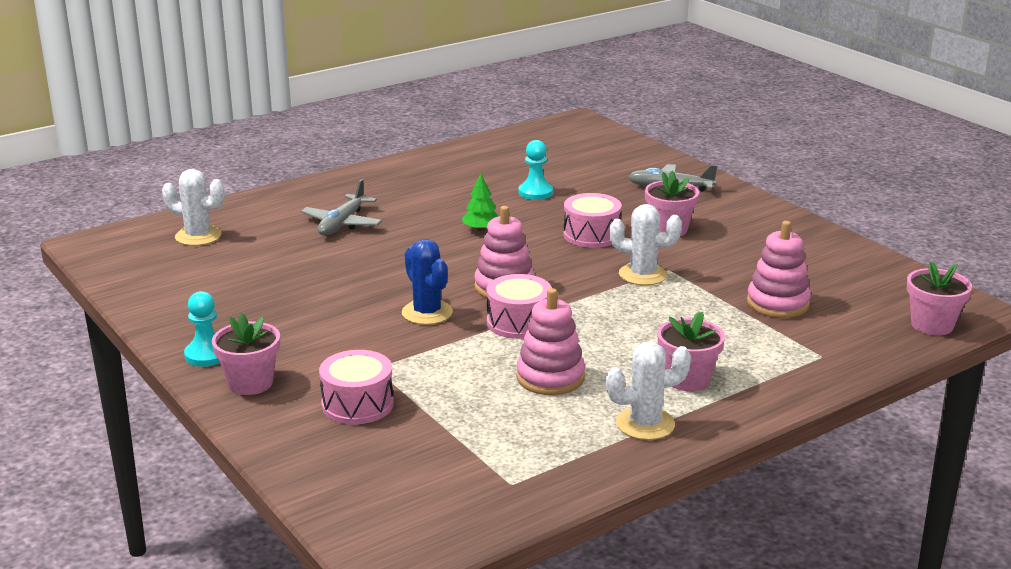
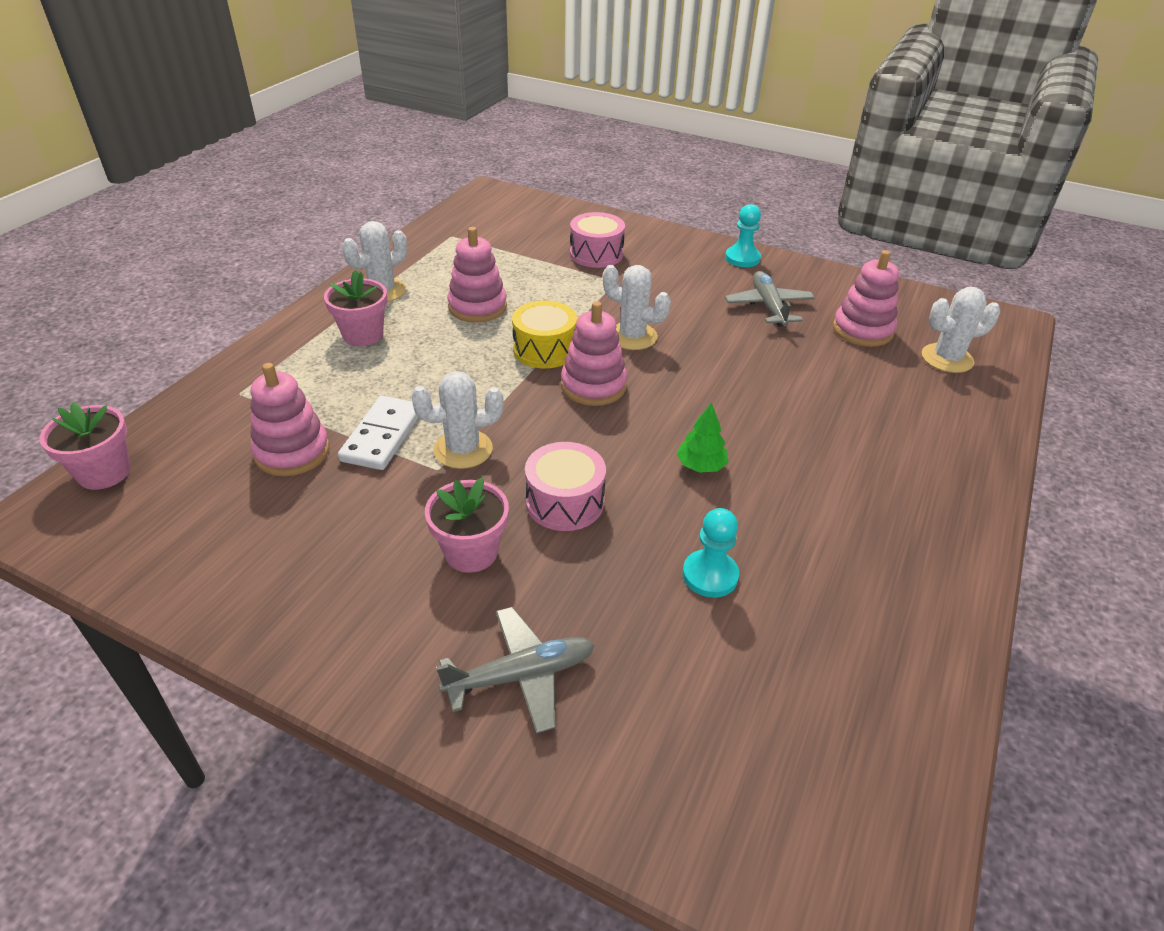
camera: 150 degrees right, 15 degrees up
pink flower pot [212,313,280,395] -> none
grey plane [301,179,382,235] -> grey plane moved to [725,271,815,327]
blue cactus [402,239,453,325] -> white cactus [603,265,671,350]
pink drum [486,274,552,339] -> yellow drum [512,300,577,368]
none -> white domino [338,396,419,470]
none -> pink stacking toy [833,250,899,347]

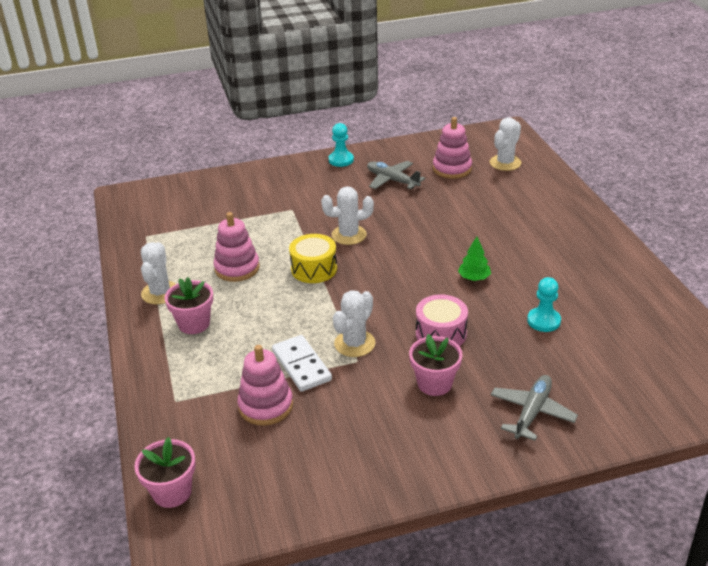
camera: 40 degrees left, 5 degrees down
pink stacking toy [561,301,627,406] -> none
pink drum [570,212,625,268] -> none

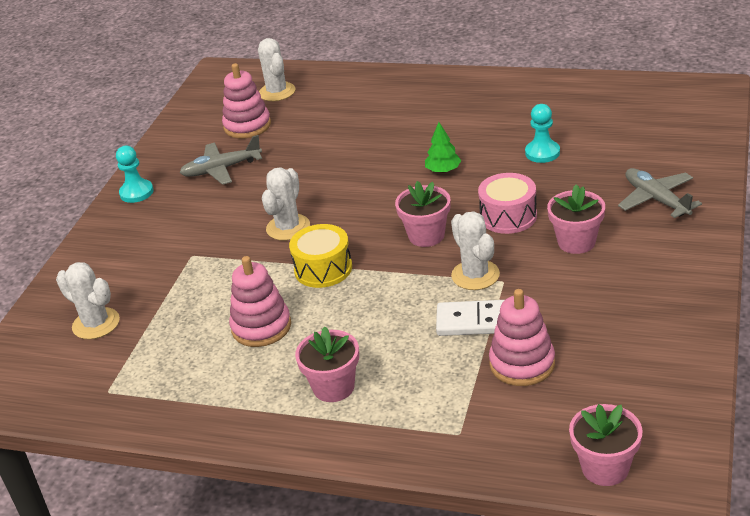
camera: 55 degrees left, 0 degrees up
white cactus [141,242,176,304] -> white cactus moved to [56,262,120,339]
none -> pink flower pot [395,181,451,247]

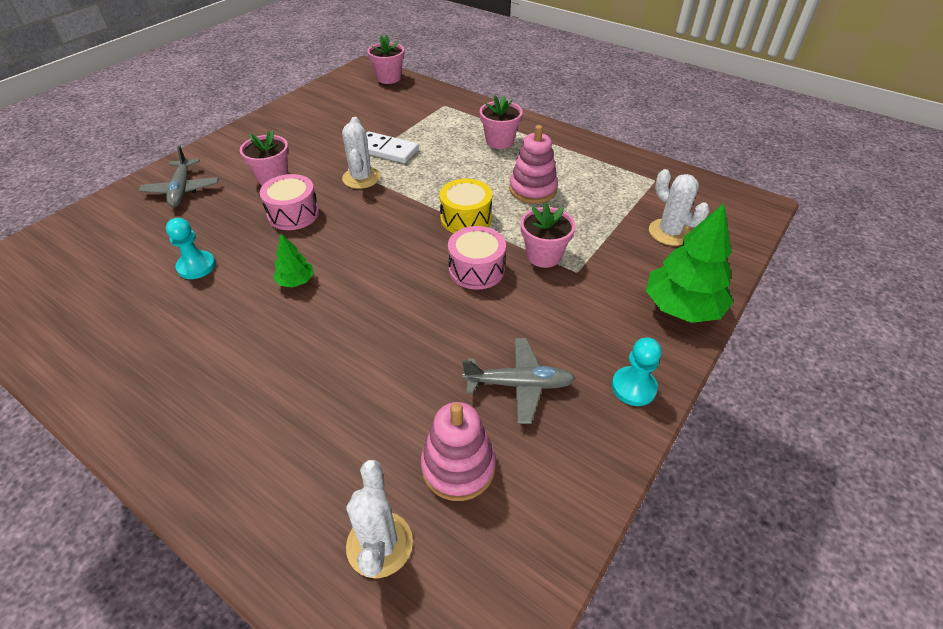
camera: 165 degrees left, 10 degrees up
white cactus [262,168,310,241] -> pink drum [448,226,506,290]
pink flower pot [395,181,451,247] -> pink flower pot moved to [521,203,576,268]
pink stacking toy [489,289,555,386] -> none
none -> green tree [646,203,734,323]

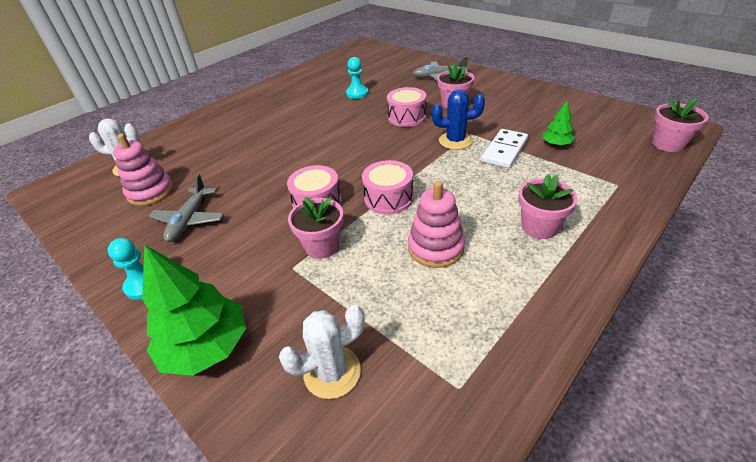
camera: 100 degrees right, 5 degrees down
green tree [273,234,314,288] -> green tree moved to [543,101,575,146]
white cactus [342,117,380,189] -> blue cactus [432,89,485,150]
yellow drum [439,179,492,233] -> pink drum [362,160,413,214]

